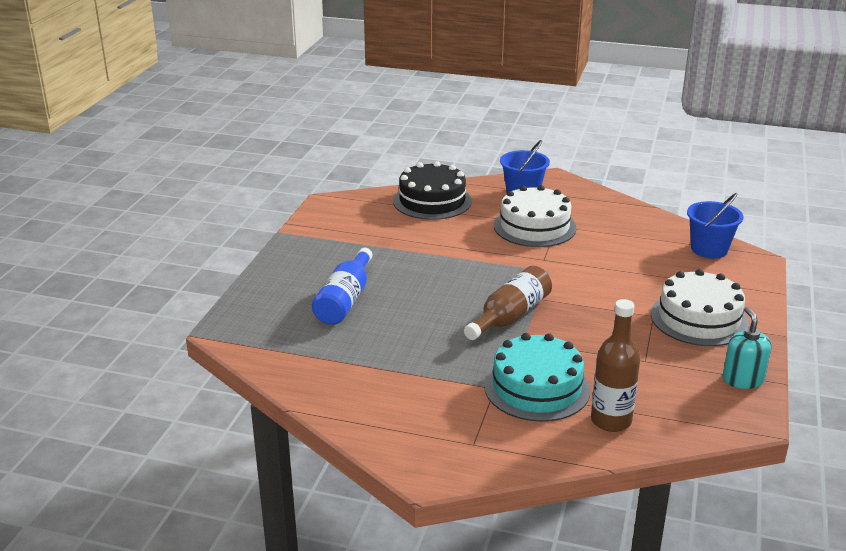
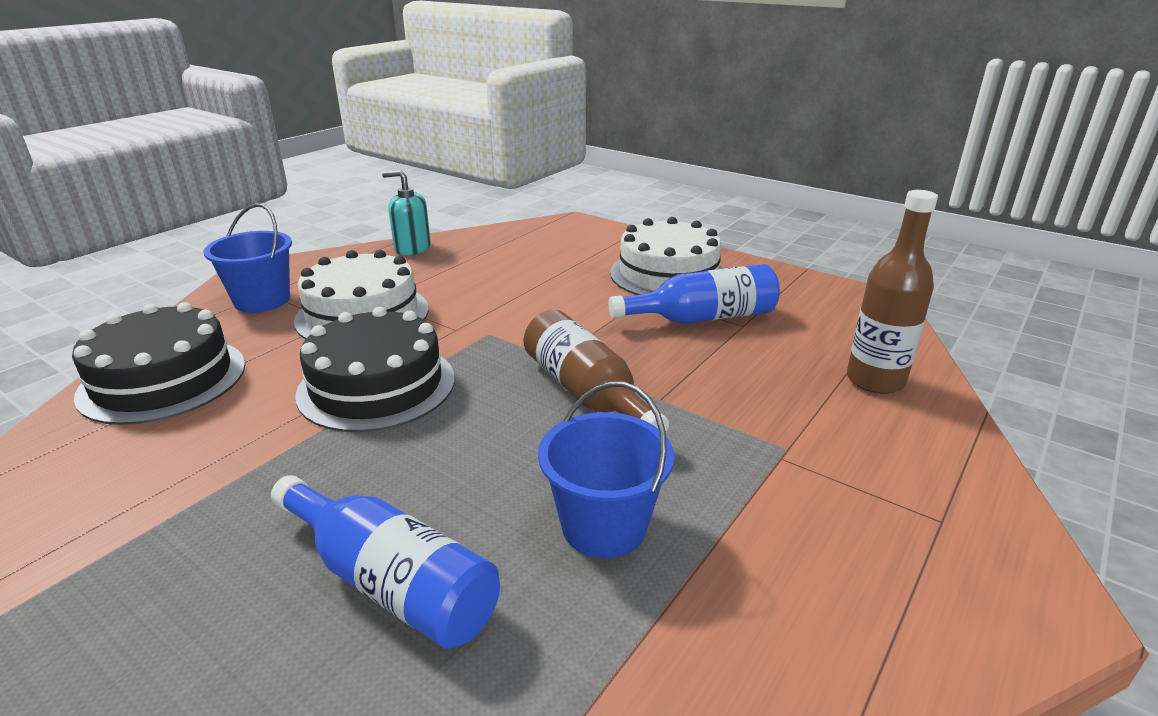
camera: 70 degrees left, 0 degrees up
turquoise cake [484,333,590,422] -> none
blue bucket [687,193,743,258] -> blue bucket moved to [538,381,674,558]
turquoise soap dispenser [723,307,771,389] -> turquoise soap dispenser moved to [382,170,431,255]
none -> black cake [295,307,455,432]
none -> blue bottle [608,264,780,324]

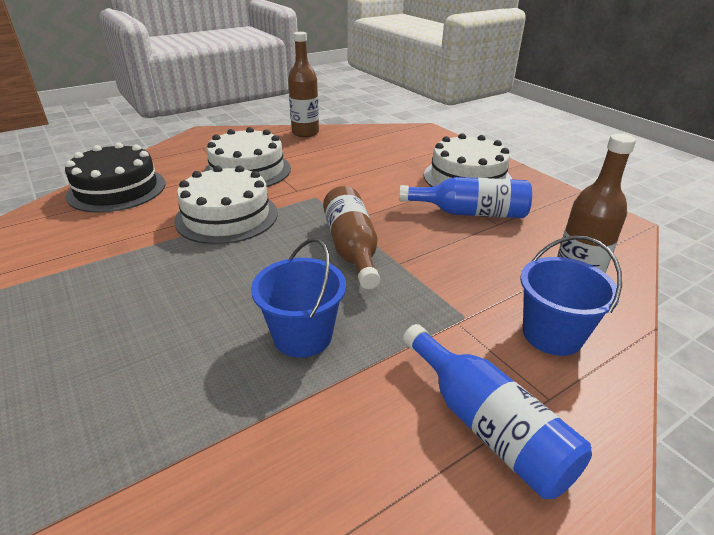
camera: 20 degrees right, 5 degrees up
blue bucket [204,203,292,313] -> blue bucket moved to [520,236,622,356]
blue bottle [271,475,500,649] -> blue bottle moved to [403,324,592,499]
black cake [295,307,455,432] -> white cake [174,165,278,244]
turquoise soap dispenser [382,170,431,255] -> brown bottle [288,32,319,137]

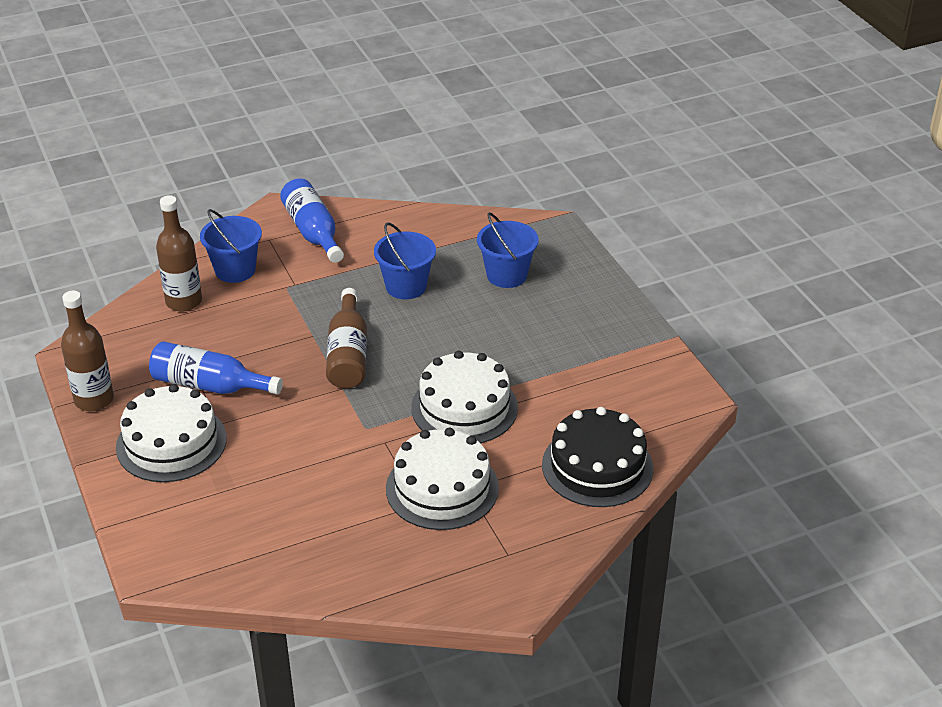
camera: 170 degrees left, 5 degrees up
brown bottle [288,32,319,137] -> brown bottle moved to [61,291,114,411]
none -> blue bucket [477,212,538,288]

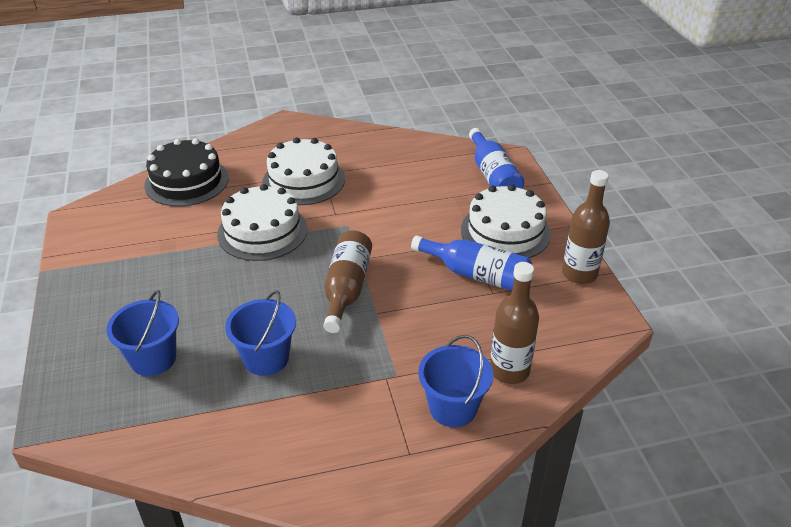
camera: 170 degrees left, 0 degrees up
blue bottle [280,178,344,263] -> blue bottle moved to [469,128,524,189]

